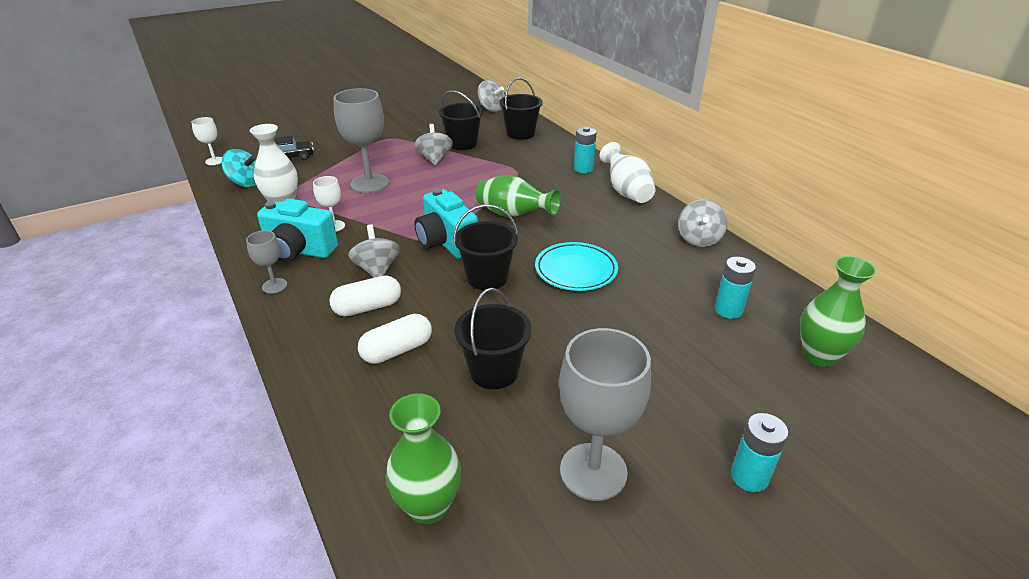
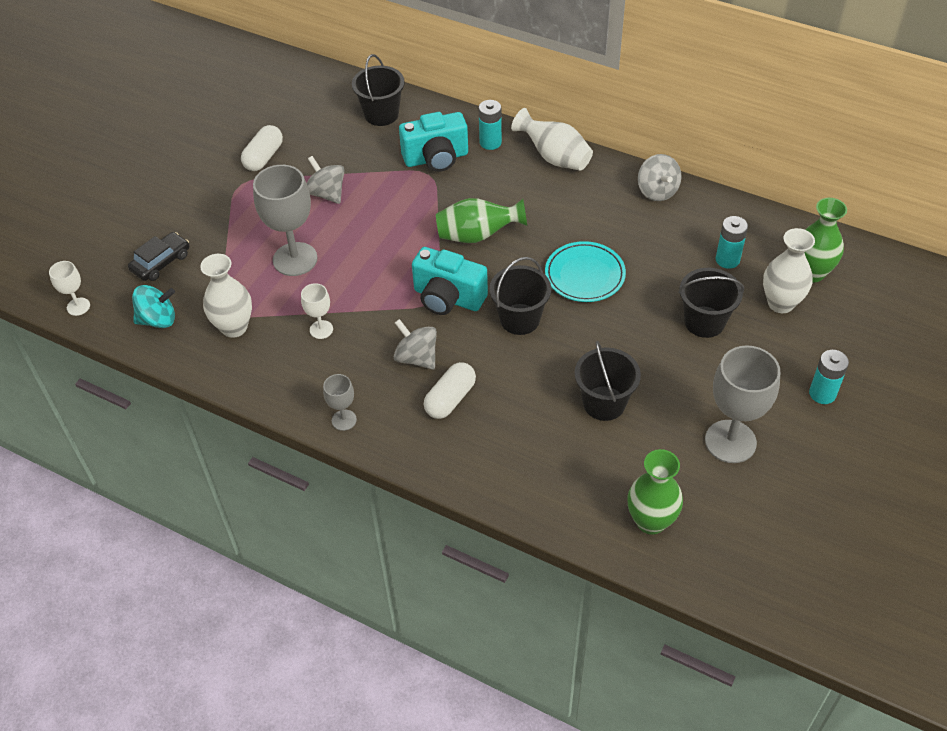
camera: 30 degrees left, 15 degrees up
turquoise camera [257,199,338,262] -> turquoise camera moved to [399,112,468,172]
white capsule [358,314,432,364] -> white capsule moved to [241,125,283,171]
black bucket [439,90,484,150] -> black bucket moved to [678,268,744,338]
grey spinning top [477,80,505,112] -> none
none -> white vase [763,228,815,313]

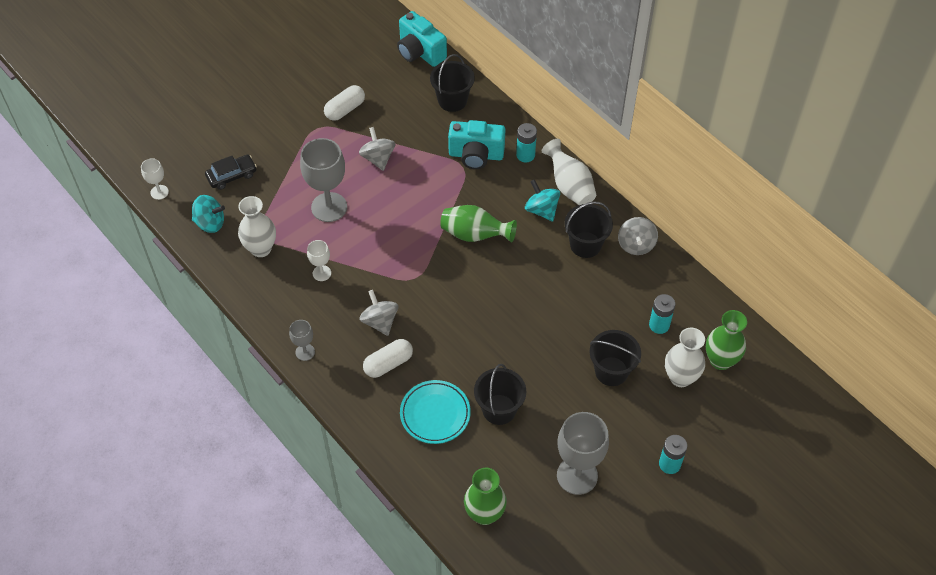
camera: 20 degrees right, 5 degrees up
turquoise camera [412,247,488,315] -> turquoise camera moved to [397,11,447,67]
black bucket [489,257,551,335] -> black bucket moved to [564,202,613,258]
turquoise plate [545,241,626,302] -> turquoise plate moved to [400,380,471,444]
none -> turquoise spinning top [525,180,560,221]

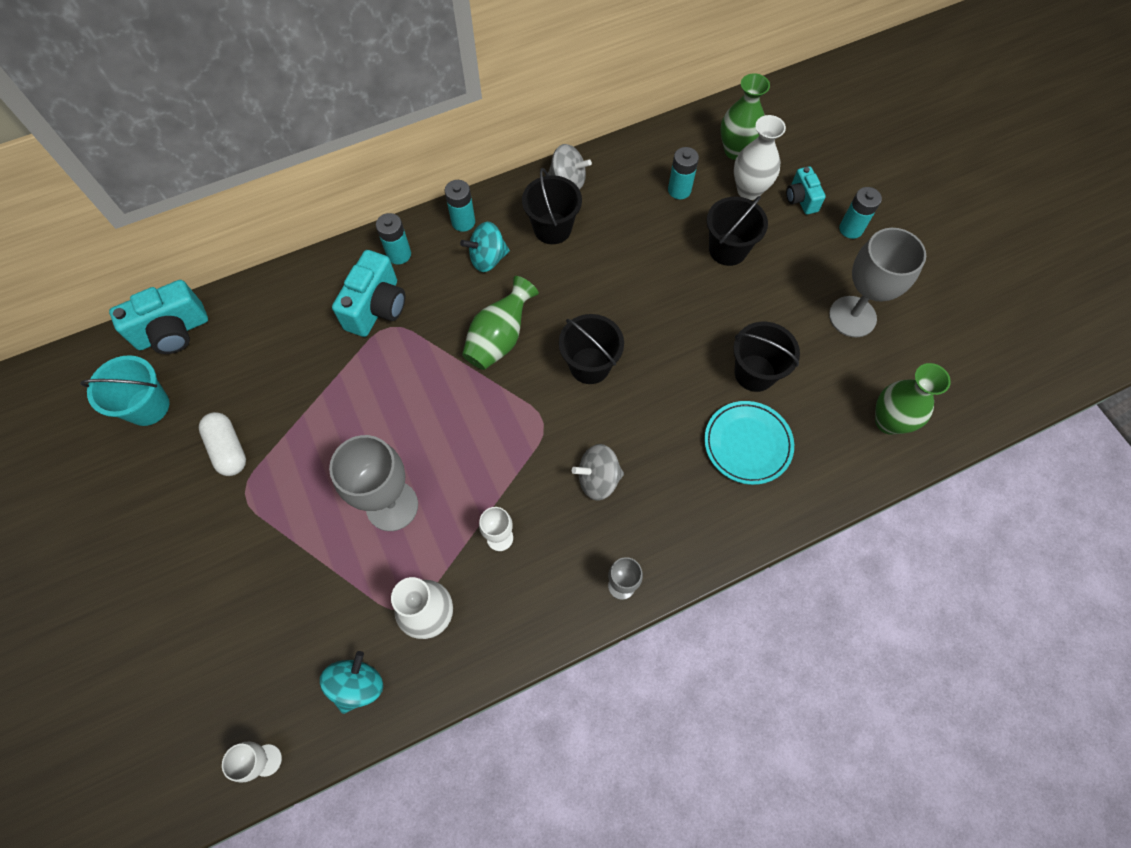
camera: 75 degrees left, 10 degrees up
black car [205,155,257,190] -> none
grey spinning top [359,127,396,171] -> none
white capsule [363,339,413,378] -> none
black bucket [430,54,475,112] -> black bucket moved to [559,314,624,384]
white vase [542,139,596,205] -> turquoise battery [445,180,475,232]
none -> turquoise bucket [80,355,169,426]
none -> turquoise camera [786,166,826,214]

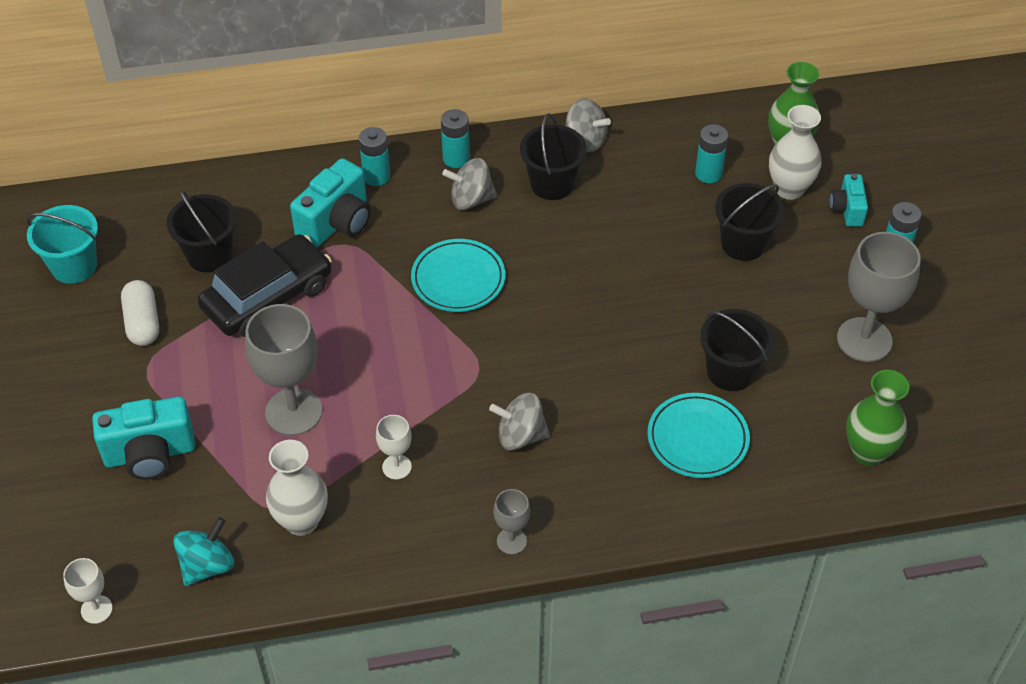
camera: 15 degrees right, 15 degrees down
turquoise camera [109,280,208,354] -> turquoise camera moved to [92,396,195,480]
turquoise spinning top [460,222,510,272] -> grey spinning top [442,158,497,210]
green vase [462,276,539,370] -> turquoise plate [411,239,505,312]
black bucket [559,314,624,384] -> black bucket moved to [167,189,237,273]
none -> black car [198,234,332,337]

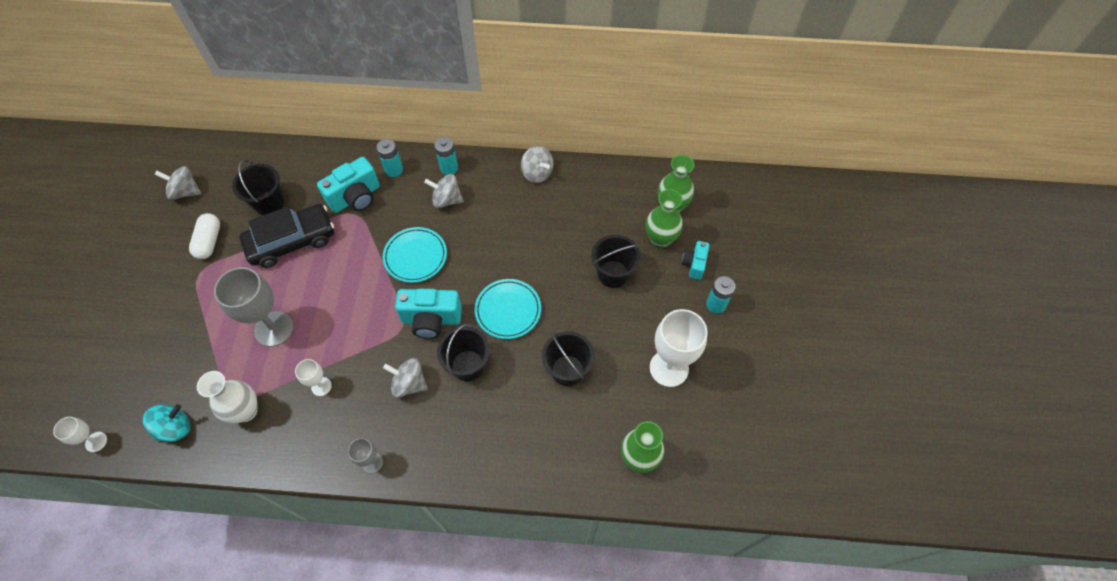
camera: 15 degrees right, 10 degrees up
turquoise bucket [26,205,98,284] -> grey spinning top [155,166,201,200]
turquoise camera [92,396,195,480] -> turquoise camera moved to [395,289,462,339]
black bucket [520,113,587,200] -> black bucket moved to [437,324,490,381]
turquoise plate [647,393,750,478] -> turquoise plate moved to [475,279,541,339]
turquoise battery [695,124,728,183] -> none
white vase [769,105,822,200] -> green vase [646,189,683,248]
grey goblet [837,232,921,362] -> white goblet [650,309,708,387]

